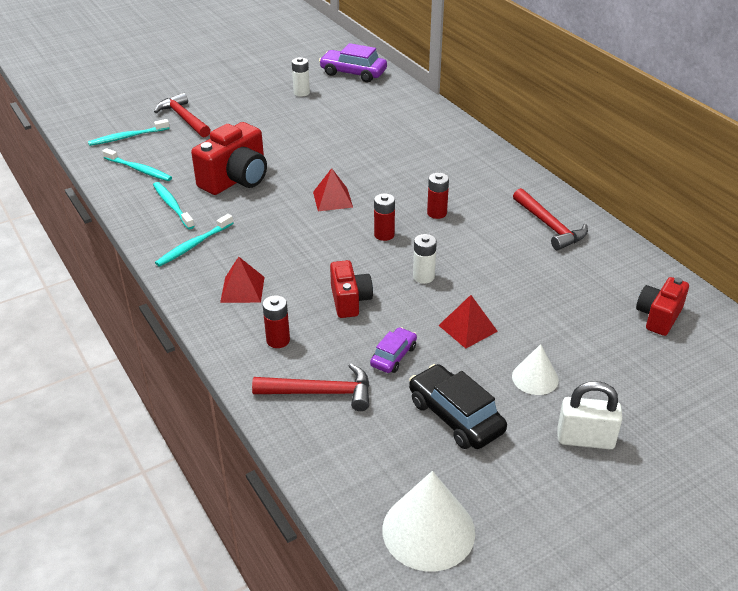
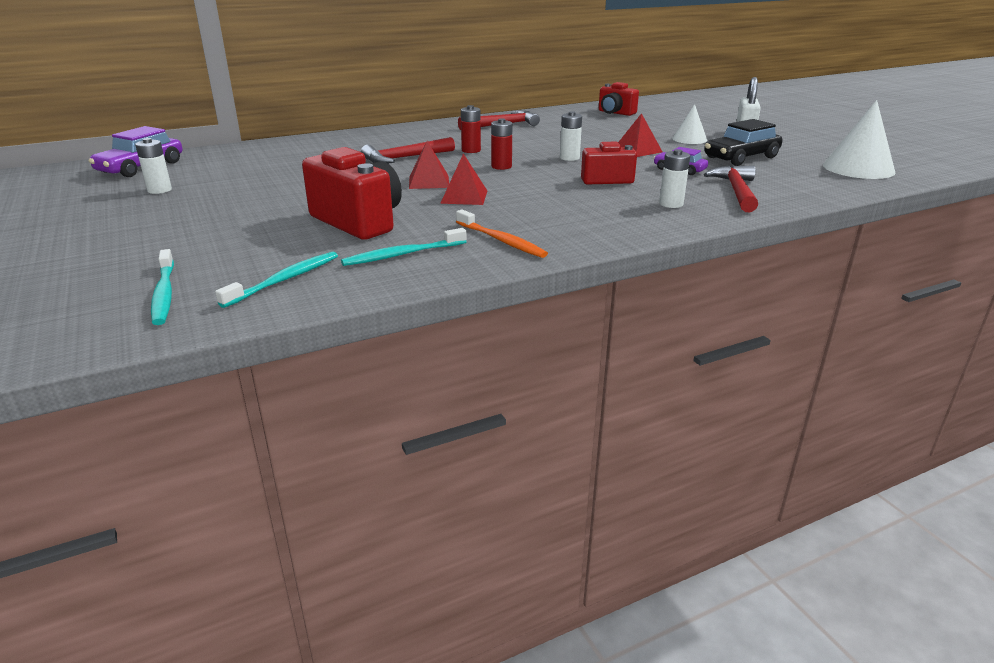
camera: 85 degrees left, 10 degrees down
red hammer [154,93,211,137] -> red hammer moved to [361,137,455,163]
turquoise toothbrush [155,214,233,267] -> orange toothbrush [456,209,548,258]
red pyramid [220,257,264,303] -> red pyramid moved to [440,153,487,205]
red battery [263,295,290,348] -> white battery [659,149,690,208]

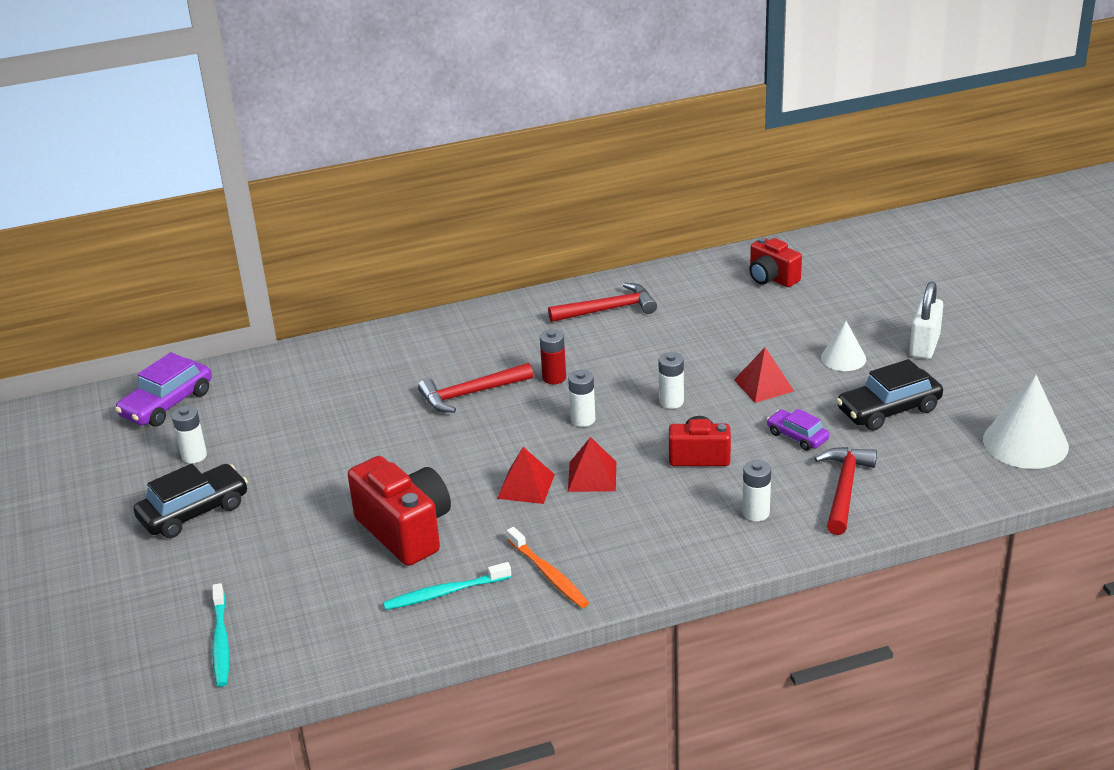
camera: 10 degrees right, 5 degrees up
turquoise toothbrush [215,251,338,308] -> none
red pyramid [409,141,449,189] -> red pyramid moved to [568,437,616,492]
red battery [491,118,512,170] -> white battery [568,370,595,427]
none -> black car [133,464,248,538]

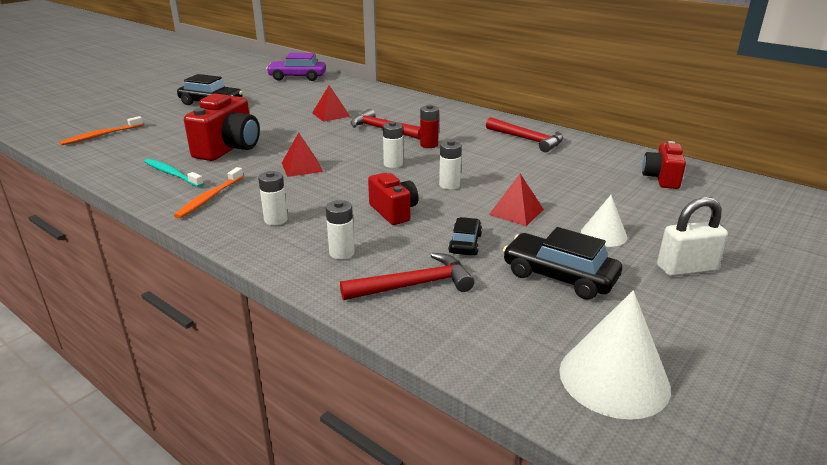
camera: 55 degrees right, 5 degrees down
white battery [172,406,207,463] -> white battery moved to [258,171,288,225]
turquoise toothbrush [212,583,229,687] -> orange toothbrush [59,116,143,146]
red pyramid [568,437,616,492] -> red pyramid moved to [312,85,351,122]
purple car [767,409,829,451] -> black car [448,217,482,255]

